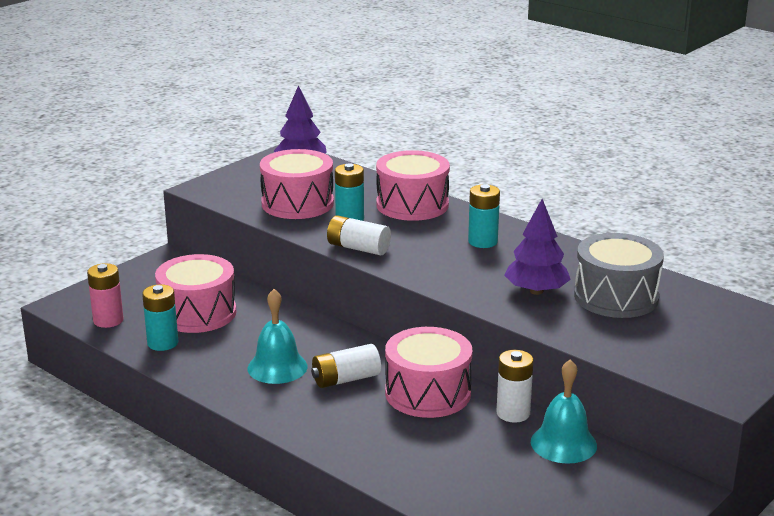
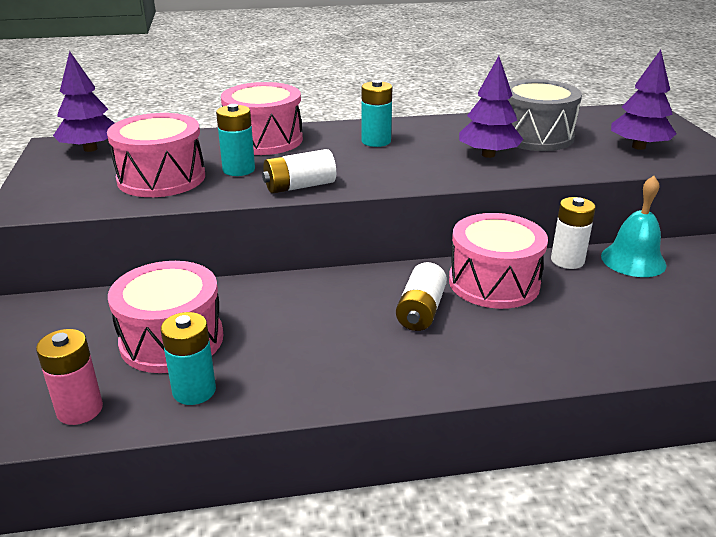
camera: 50 degrees left, 5 degrees up
turquoise bell [247,289,308,384] -> none
none -> purple tree [611,50,676,150]

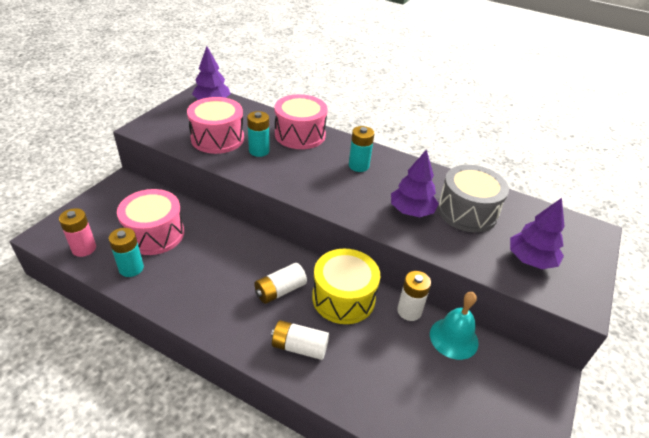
camera: 35 degrees right, 10 degrees up
white battery [262,149,336,194] -> white battery moved to [271,320,329,360]
pink drum [449,213,548,309] -> yellow drum [312,249,380,324]

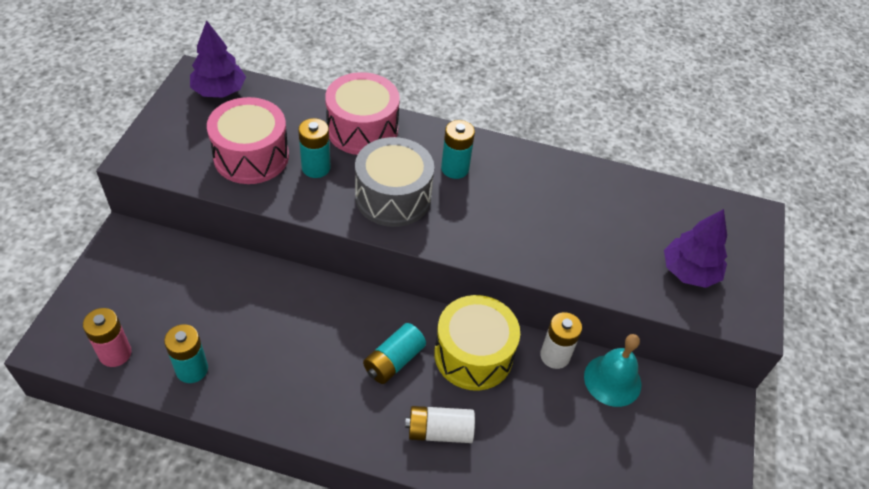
camera: 15 degrees left, 10 degrees up
pink drum [117,189,184,255] -> none
white battery [254,263,307,304] -> turquoise battery [363,323,426,384]
purple tree [391,149,439,217] -> none
grey drum [437,165,509,232] -> grey drum moved to [355,137,434,227]

